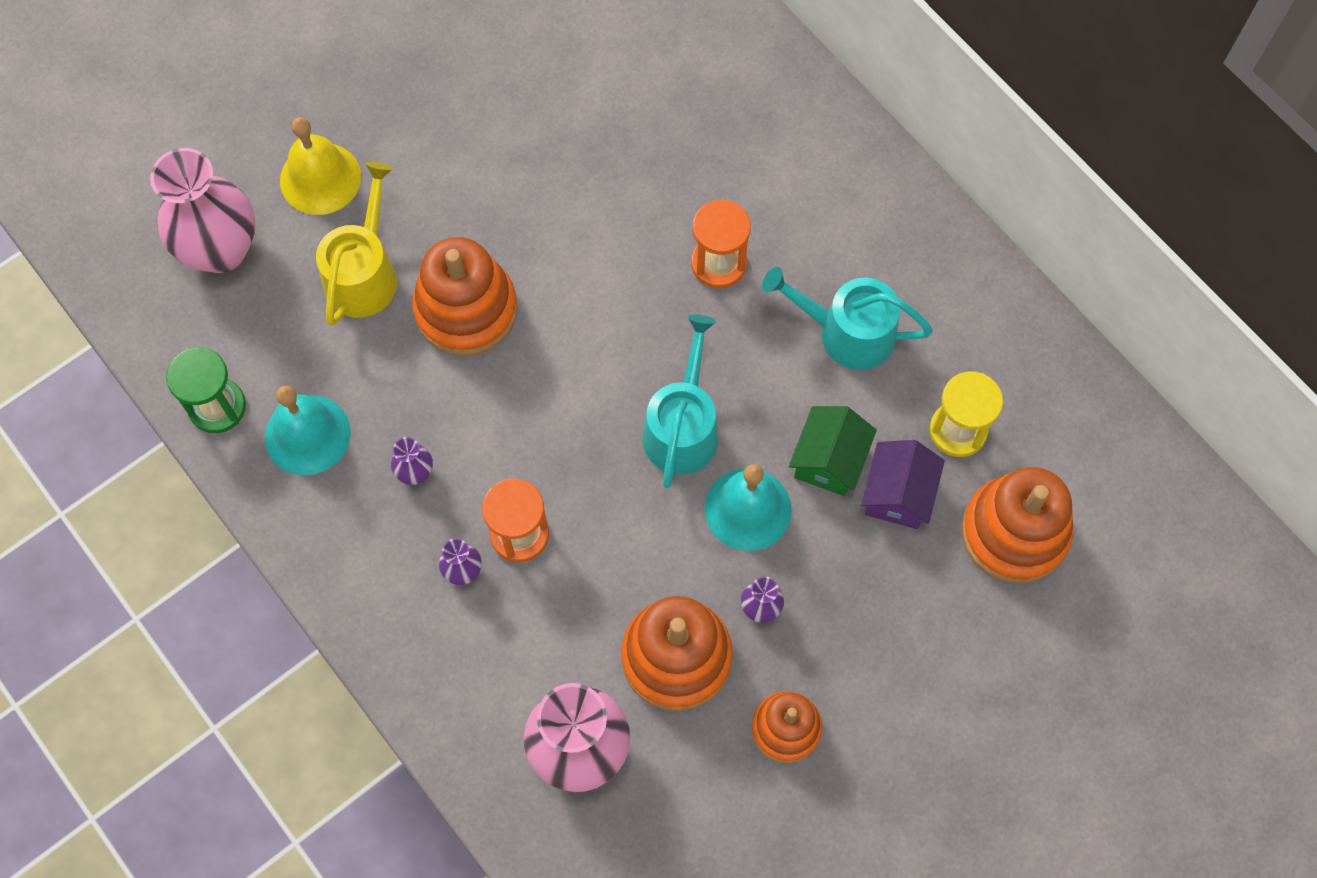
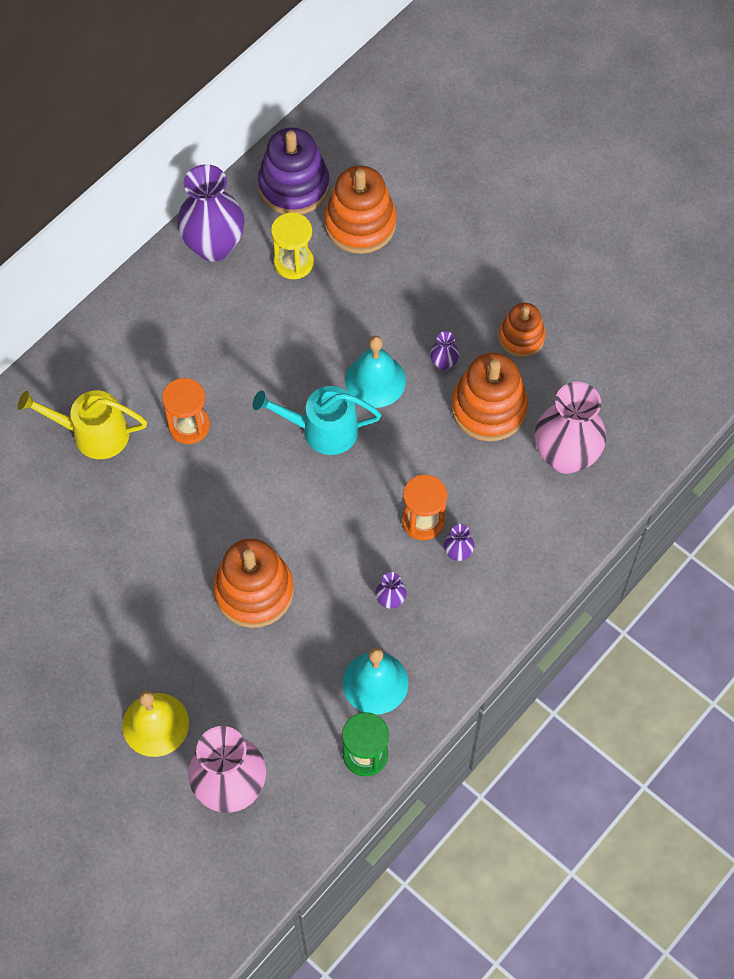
camera: 100 degrees left, 5 degrees down
yellow watering can [316,162,397,326] -> yellow watering can moved to [18,390,147,459]
turquoise watering can [762,267,933,370] -> none
green house [789,406,877,496] -> none
purple house [861,440,945,529] -> none
none -> purple vase [177,164,245,261]
none -> purple stacking toy [258,127,330,215]

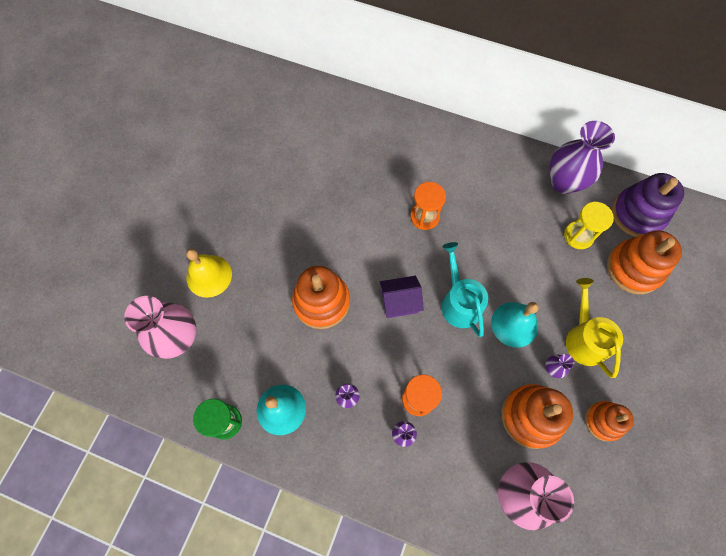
camera: 70 degrees right, 5 degrees up
yellow watering can [18,390,147,459] -> yellow watering can moved to [566,278,623,378]
none -> purple house [380,276,424,318]

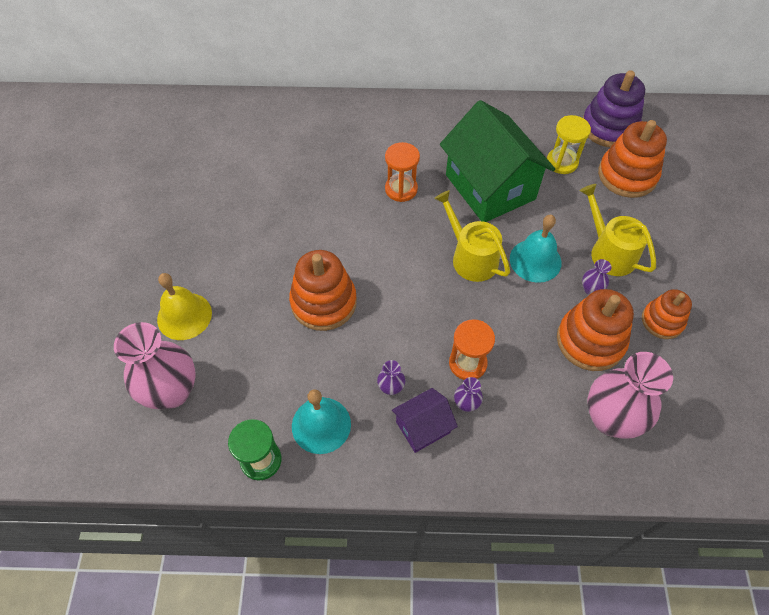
camera: 20 degrees left, 10 degrees down
purple house [380,276,424,318] -> purple house moved to [392,388,458,453]
turquoise watering can [442,242,488,337] -> yellow watering can [434,190,510,282]
purple vase [549,121,615,194] -> none
none -> green house [440,100,555,222]

